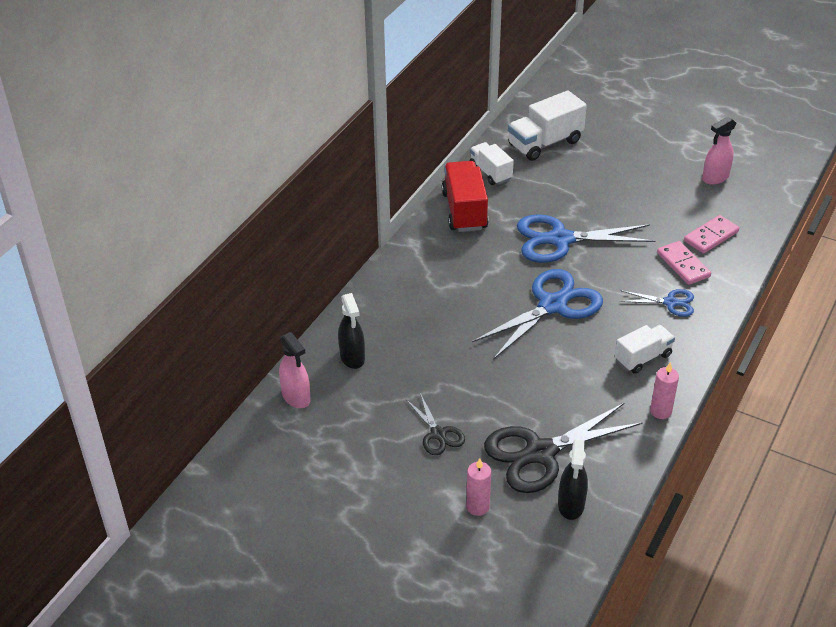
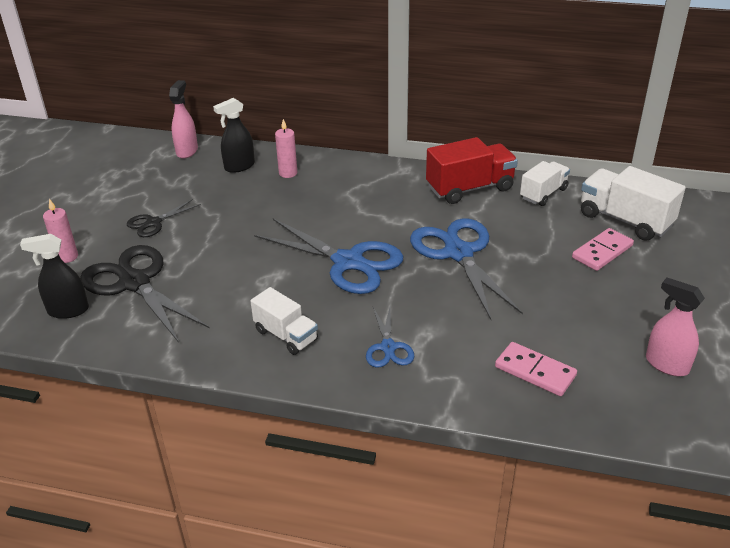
camera: 75 degrees right, 5 degrees down
pink spray bottle [279,332,311,408] -> pink spray bottle turned 150 degrees clockwise [169,80,198,159]
pink candle [650,362,679,419] -> pink candle moved to [275,119,297,178]
pink domino [657,241,711,285] -> pink domino moved to [572,228,634,271]

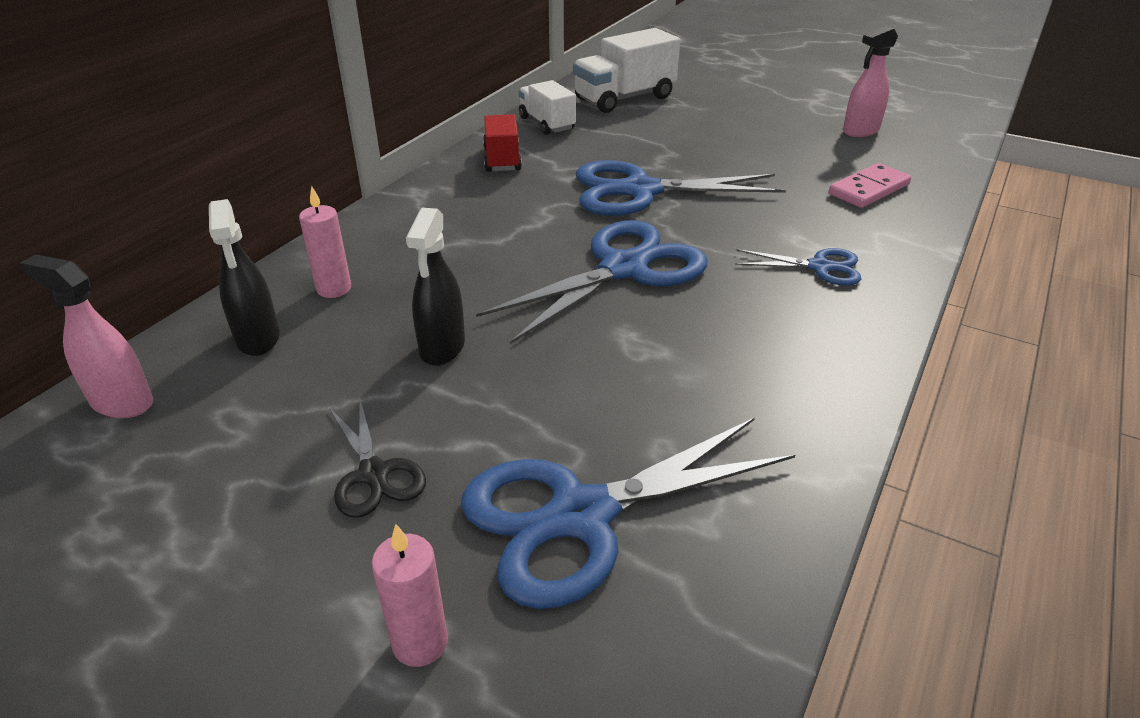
camera: 75 degrees left, 0 degrees up
black spray bottle [20,234,89,319] -> black spray bottle moved to [406,208,465,366]
black scissors [80,245,209,343] -> blue scissors [461,417,795,609]
white truck [250,287,318,355] -> none
red truck [426,137,518,204] -> red truck [483,114,522,172], size x0.64
pink domino [572,228,634,271] -> none

